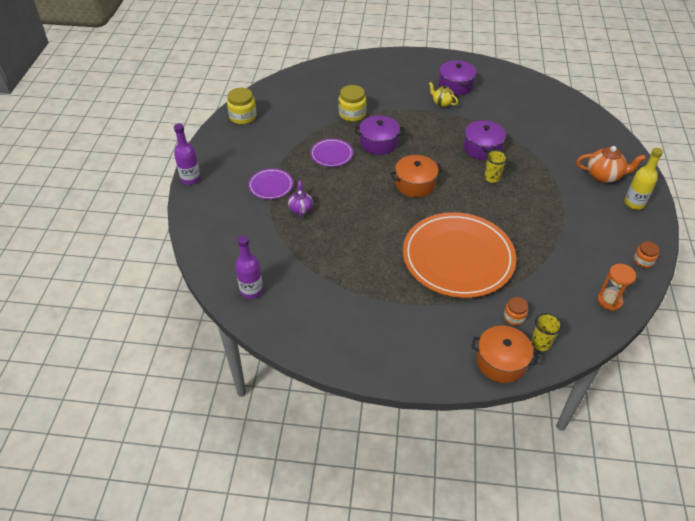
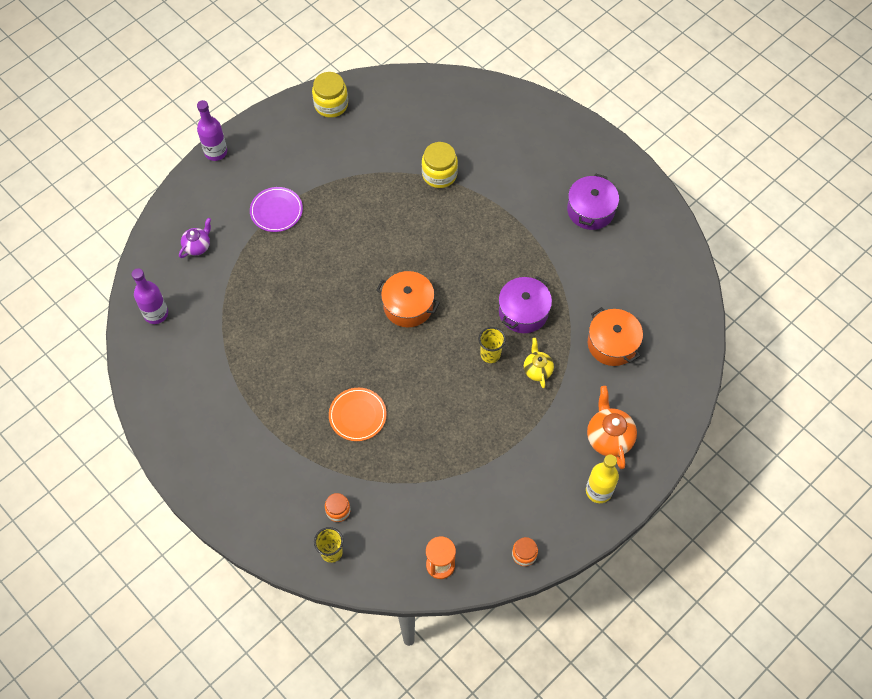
camera: 40 degrees right, 15 degrees up
purple teapot [288,181,313,218] -> purple teapot moved to [179,218,211,258]
purple plate [310,139,353,167] -> none
purple pot [355,115,404,155] -> none
orange plate [403,212,516,298] -> orange plate [329,388,387,441], size x0.44
yellow teapot [429,82,458,107] -> yellow teapot moved to [524,338,554,388]
orange pot [471,326,539,383] -> orange pot moved to [588,307,643,366]
orange teapot [577,146,646,183] -> orange teapot turned 150 degrees counterclockwise [587,386,637,469]

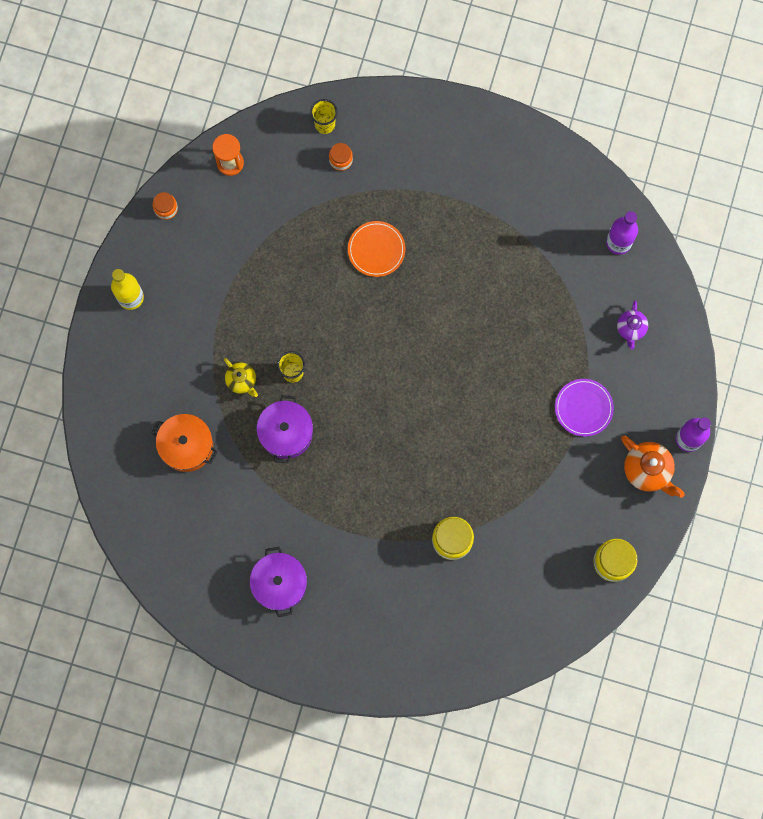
camera: 150 degrees right, 15 degrees up
orange pot [376,271,440,327] -> none
orange teapot [587,386,637,469] -> orange teapot moved to [621,436,685,498]

